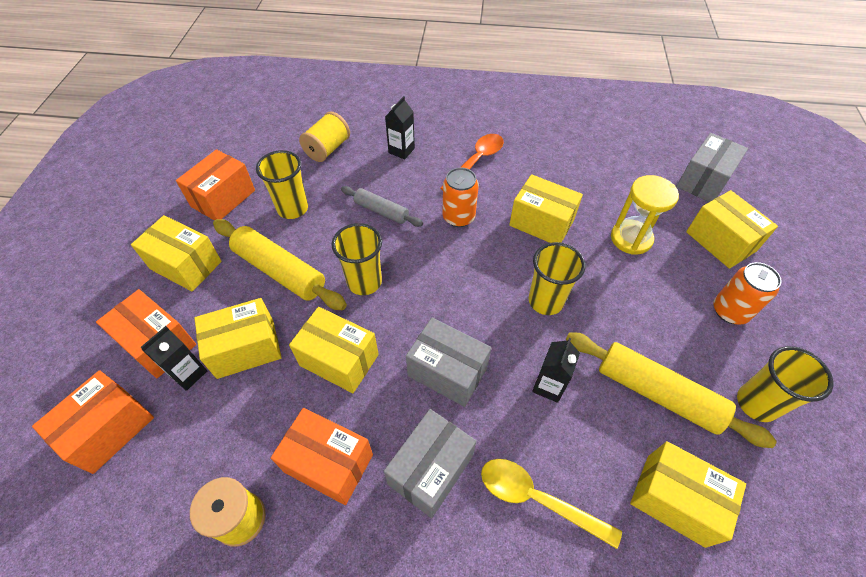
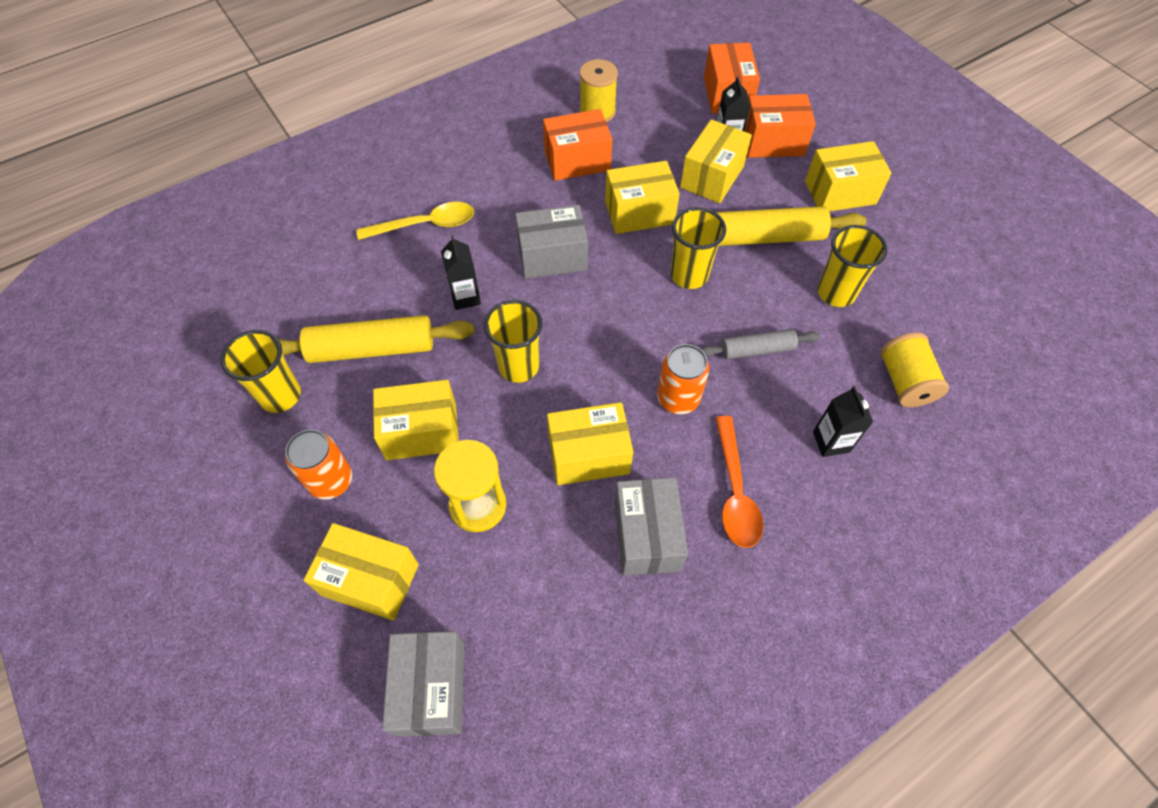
camera: 140 degrees right, 5 degrees up
orange box [176,149,255,220] -> none
grey box [384,409,476,518] -> grey box moved to [614,477,688,576]
yellow box [630,441,746,548] -> yellow box moved to [373,380,459,460]

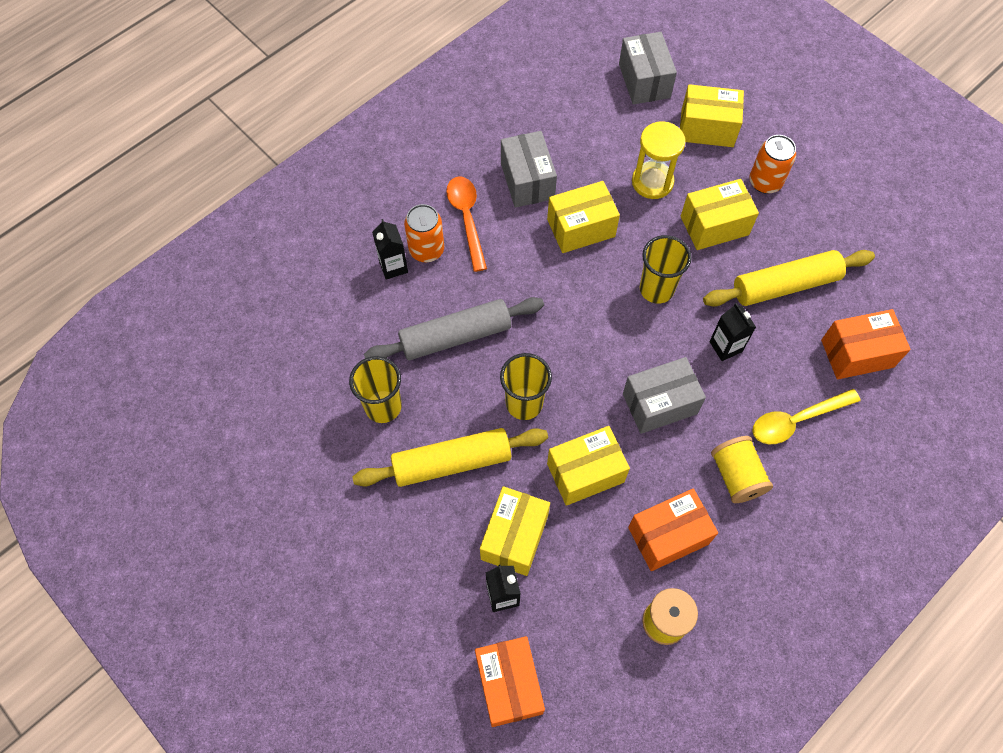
camera: 170 degrees right, 5 degrees up
yellow cup [220,330,301,413] -> none
orange can [657,344,709,414] -> orange can moved to [404,204,444,262]
grey rolling pin [701,329,820,359] -> grey rolling pin [364,297,544,360], size x1.69
orange box [745,94,816,158] -> orange box moved to [821,309,911,379]
yellow box [805,141,892,212] -> none
yellow spool [880,333,949,407] -> yellow spool moved to [711,436,773,503]

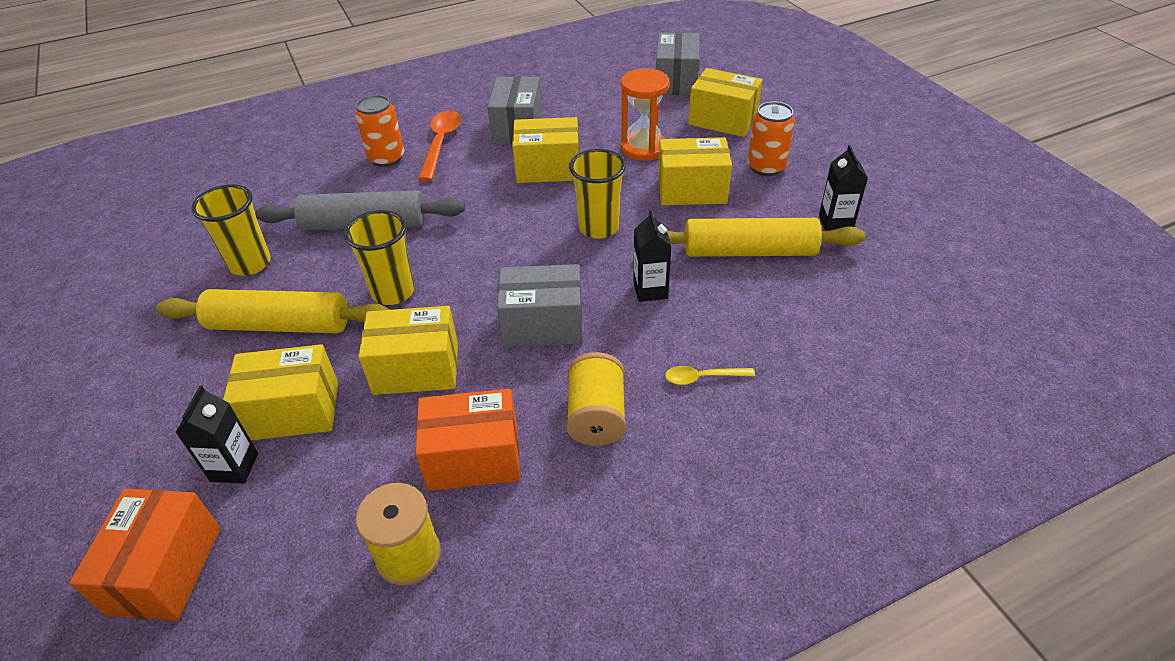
camera: 20 degrees right, 20 degrees down
black carton [372,219,408,280] -> black carton moved to [819,145,868,231]
yellow box [480,486,550,576] -> yellow box turned 45 degrees clockwise [223,344,338,440]
yellow hourglass [632,121,686,199] -> orange hourglass [621,68,670,161]
yellow spoon [752,389,861,444] -> yellow spoon [665,366,755,385], size x0.56
orange box [821,309,911,379] -> none

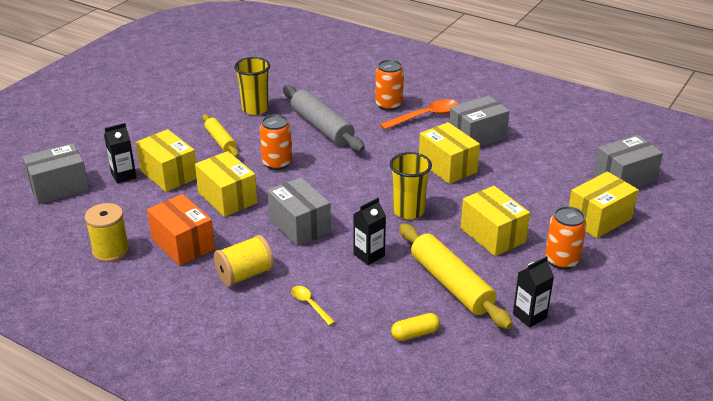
camera: 55 degrees right, 10 degrees down
orange box [70,489,221,621] -> grey box [23,143,89,204]
yellow rolling pin [156,289,390,333] -> yellow rolling pin [202,114,239,157], size x0.59
yellow cup [344,210,415,305] -> orange can [260,114,292,170]
orange hourglass [621,68,670,161] -> none
yellow box [688,68,763,137] -> yellow box turned 60 degrees clockwise [569,172,638,238]
none -> yellow capsule [391,313,440,341]

